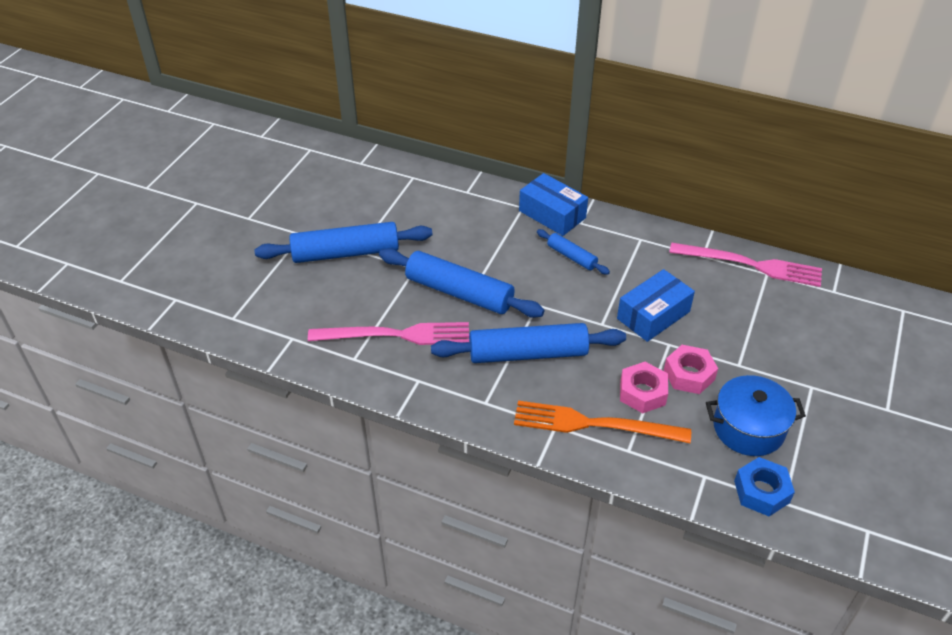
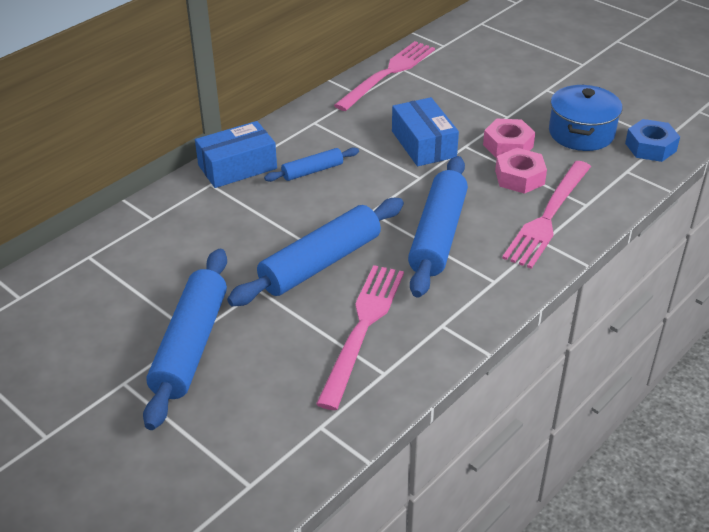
camera: 70 degrees left, 5 degrees down
orange fork [514,401,691,443] -> pink fork [502,161,591,269]

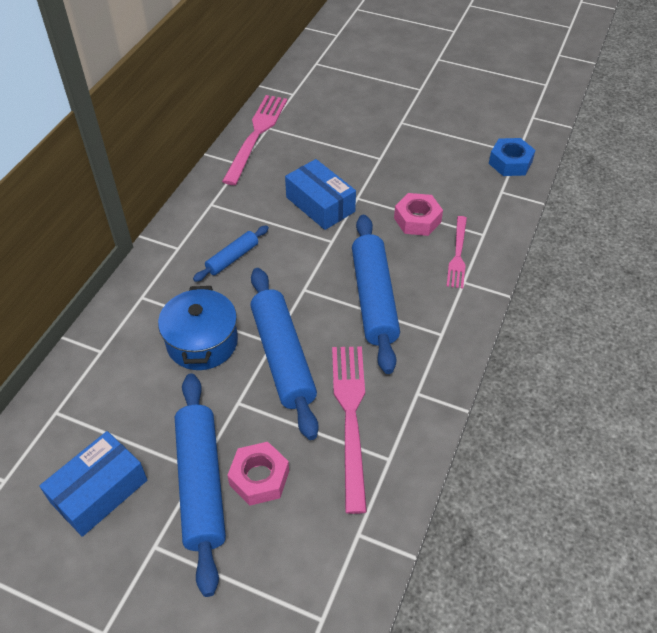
camera: 20 degrees left, 10 degrees up
blue box [195,121,277,188] -> blue box moved to [39,431,147,537]
blue rolling pin [227,198,404,306] -> blue rolling pin turned 45 degrees counterclockwise [250,268,319,440]
pink nut [483,119,535,158] -> pink nut moved to [227,442,289,506]
pink fork [502,161,591,269] -> pink fork [447,216,467,289], size x0.60
blue pot [549,84,622,151] -> blue pot moved to [158,286,238,370]

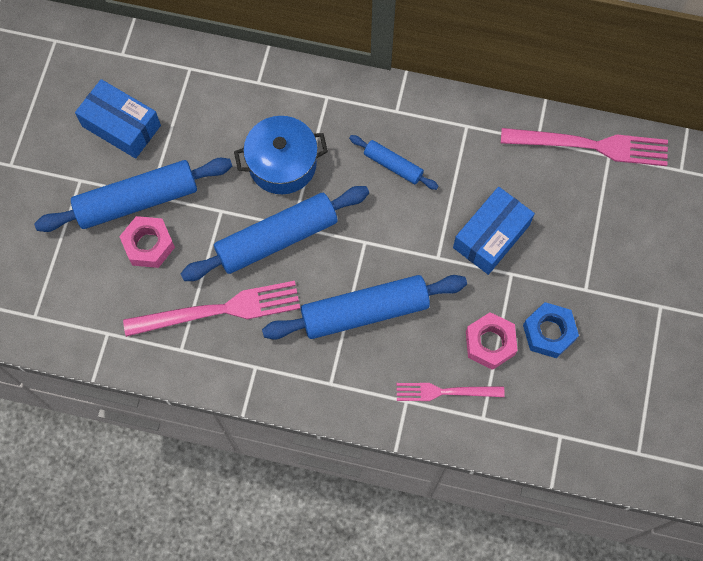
camera: 80 degrees right, 20 degrees up
blue nut [489,138,535,176] -> blue nut moved to [523,302,579,358]

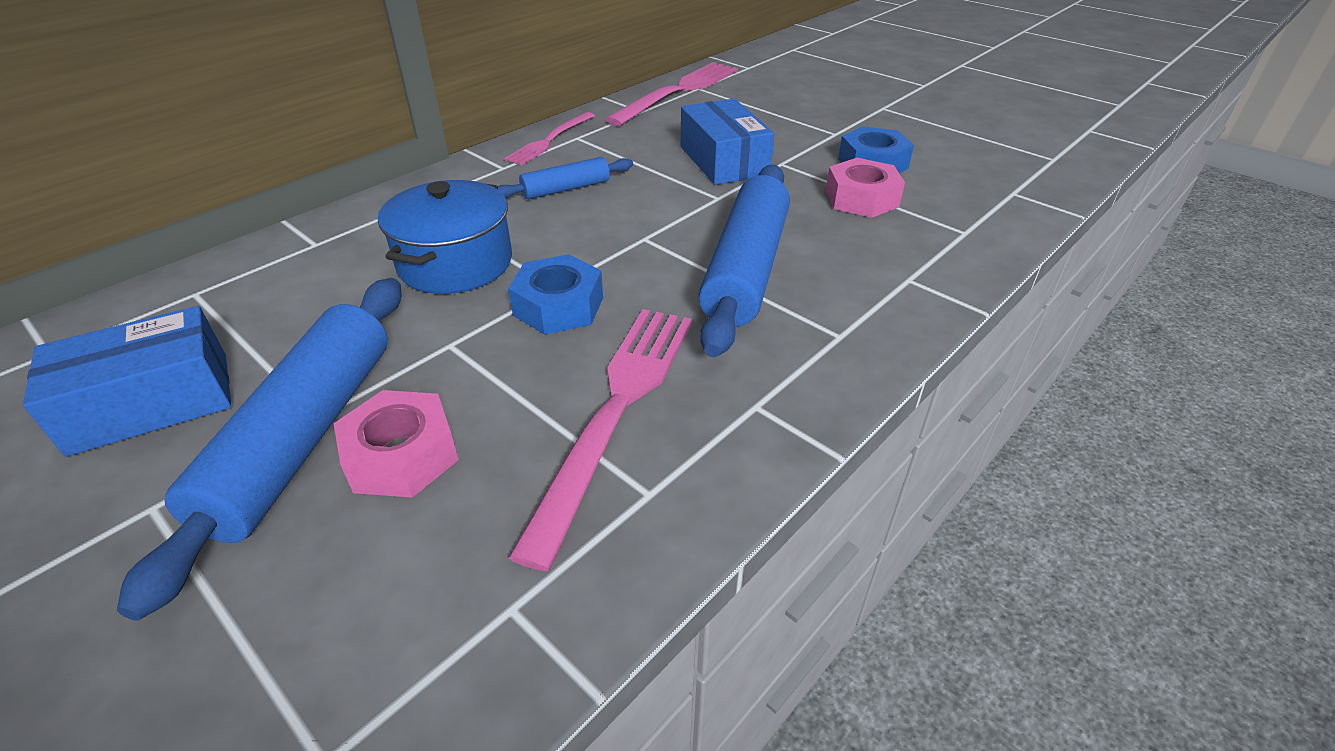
camera: 60 degrees left, 30 degrees down
blue rolling pin [180,186,369,281] -> blue nut [508,254,603,335]
pink fork [397,383,505,401] -> pink fork moved to [504,112,595,165]

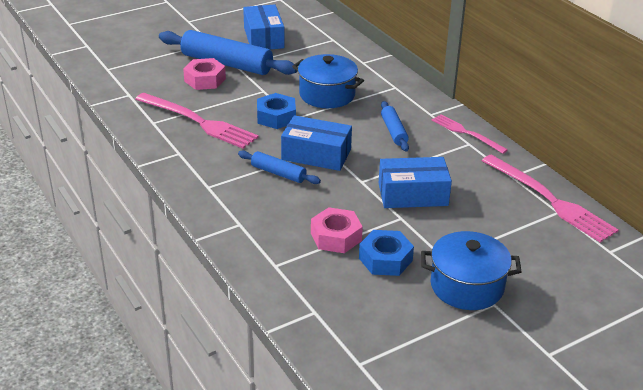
camera: 105 degrees right, 5 degrees down
blue rolling pin [698,165,790,357] -> blue rolling pin [238,150,321,184], size x0.51
none -> blue box [281,115,352,171]
none -> blue pot [421,231,522,310]

